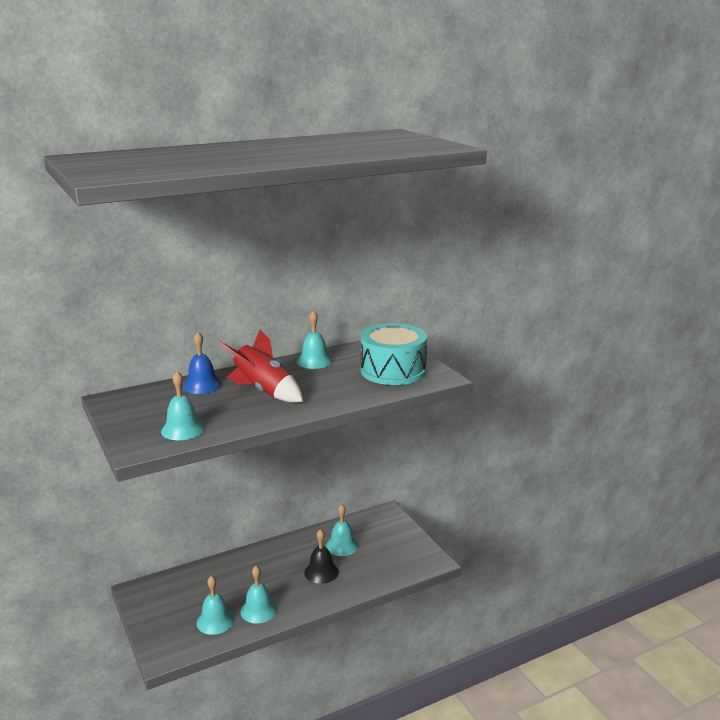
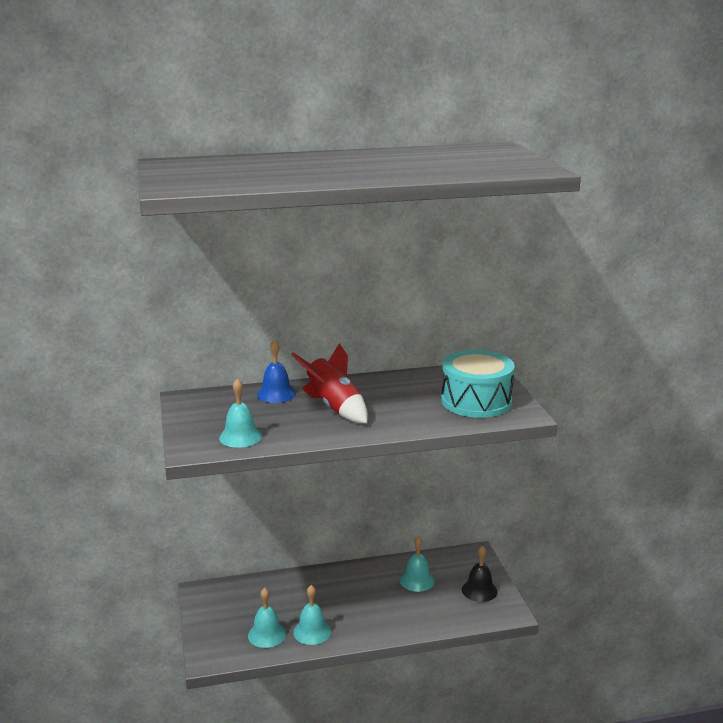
camera: 15 degrees right, 0 degrees up
turquoise bell [297,310,333,369] -> none
black bell [304,529,339,584] -> black bell moved to [462,546,498,602]

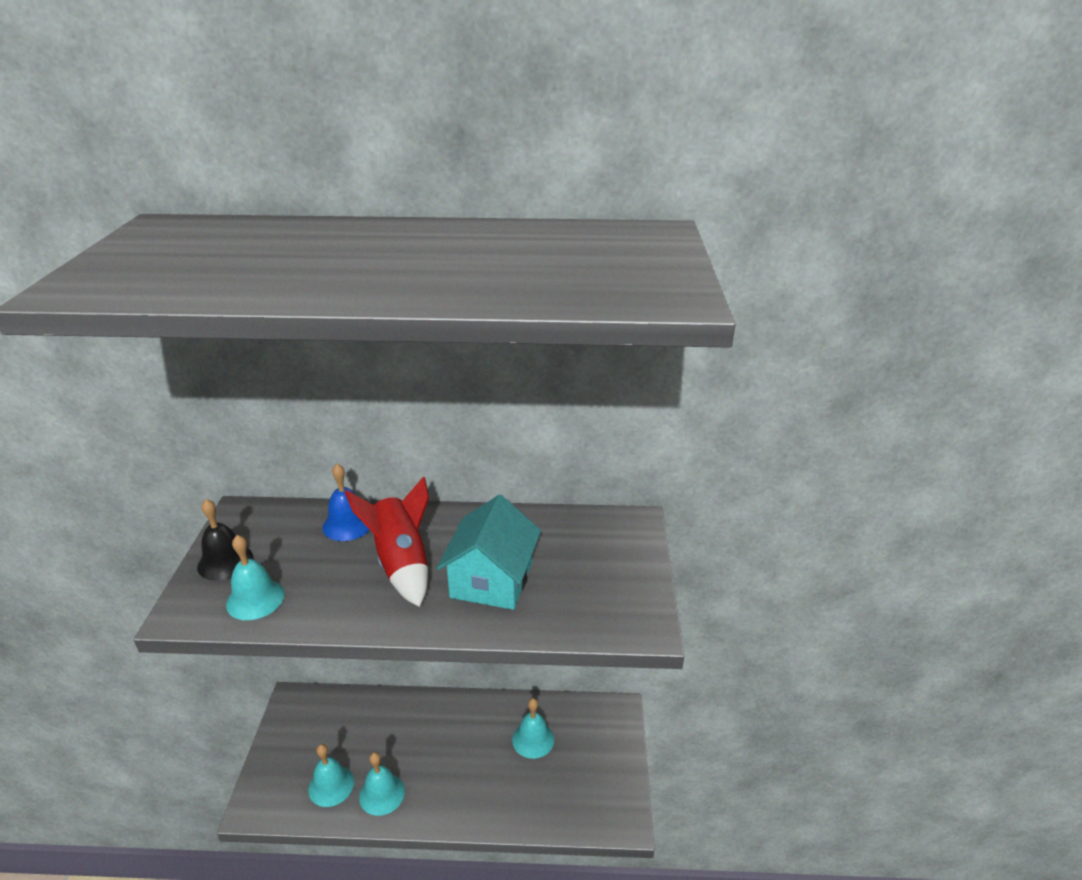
camera: 15 degrees right, 10 degrees up
turquoise drum [441,350,515,418] -> none
black bell [462,546,498,602] -> black bell moved to [197,499,253,581]
none -> turquoise house [437,495,541,610]

